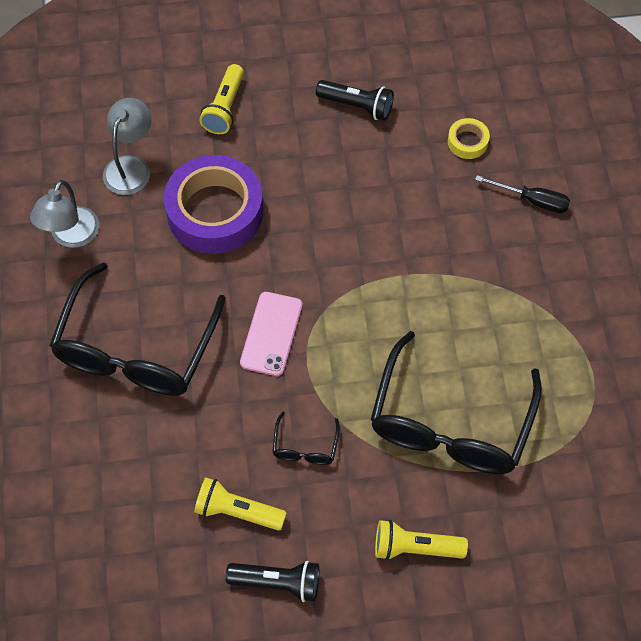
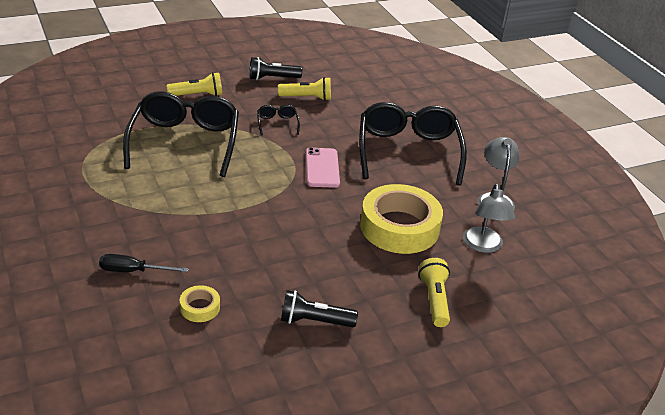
camera: 160 degrees right, 25 degrees down
purple tape [164,155,263,254] -> yellow tape [360,184,443,254]

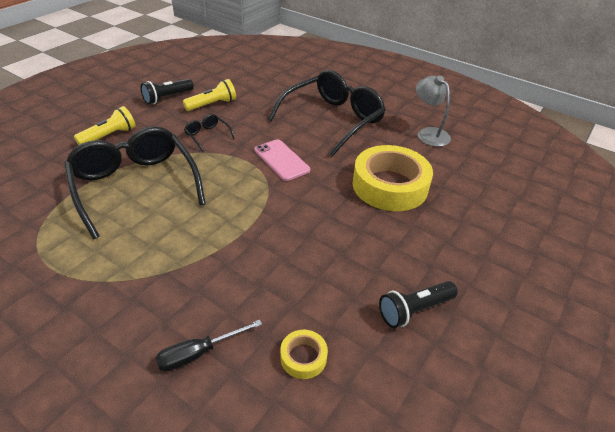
camera: 30 degrees left, 5 degrees up
black glasses [359,102,467,186] -> black glasses turned 75 degrees clockwise [268,70,386,157]
yellow flashlight [418,258,450,327] -> none
grey lamp [463,184,515,253] -> none

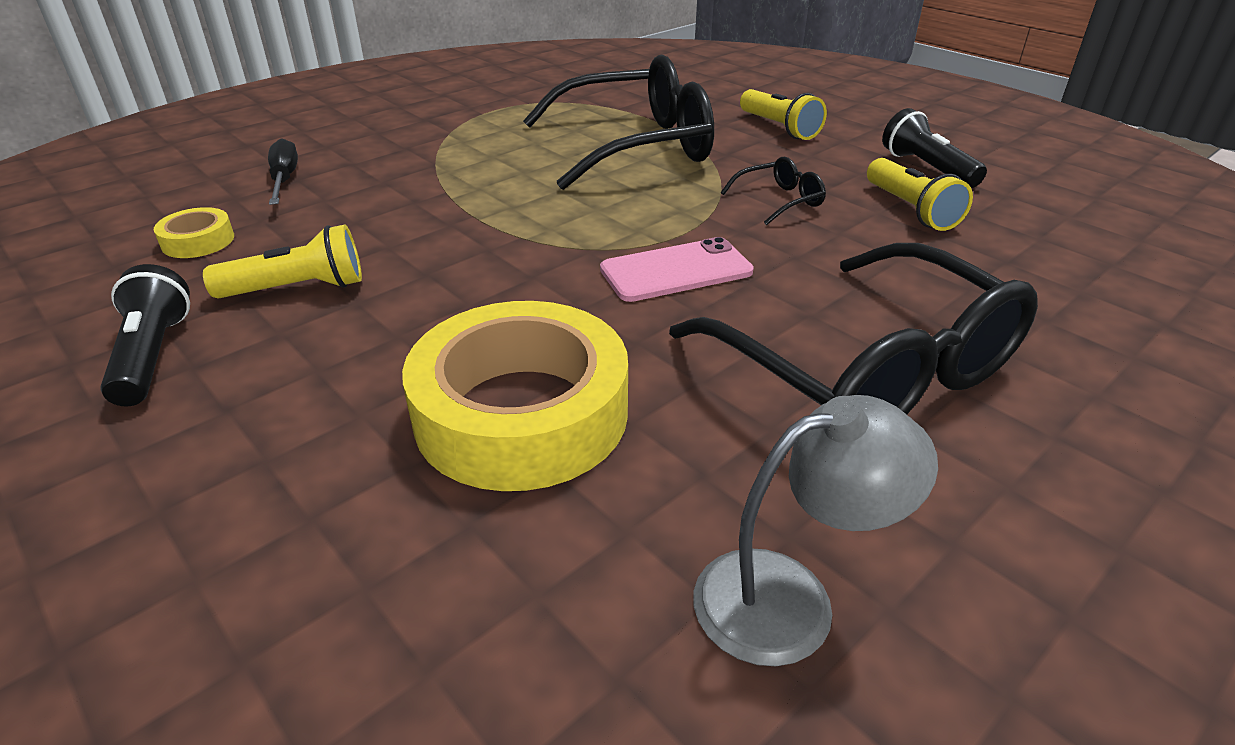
camera: 105 degrees right, 5 degrees down
none -> yellow flashlight [203,225,362,298]

